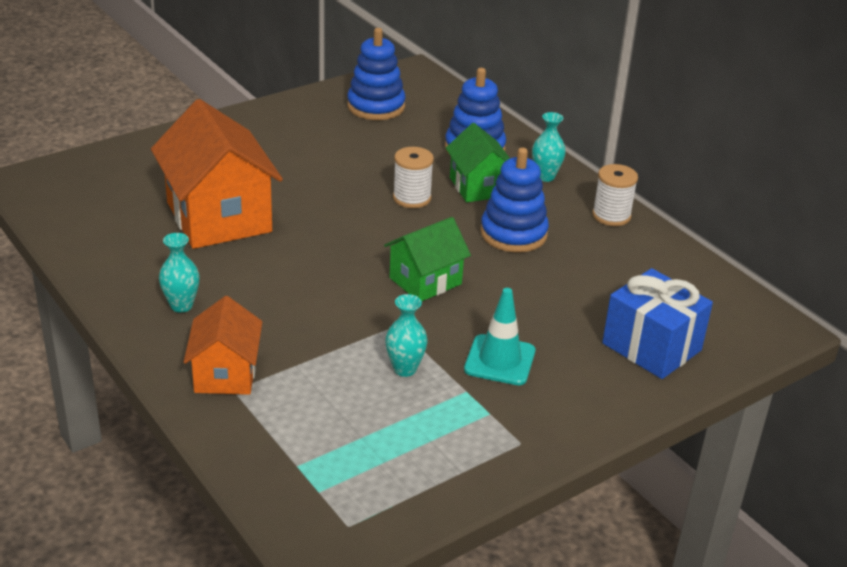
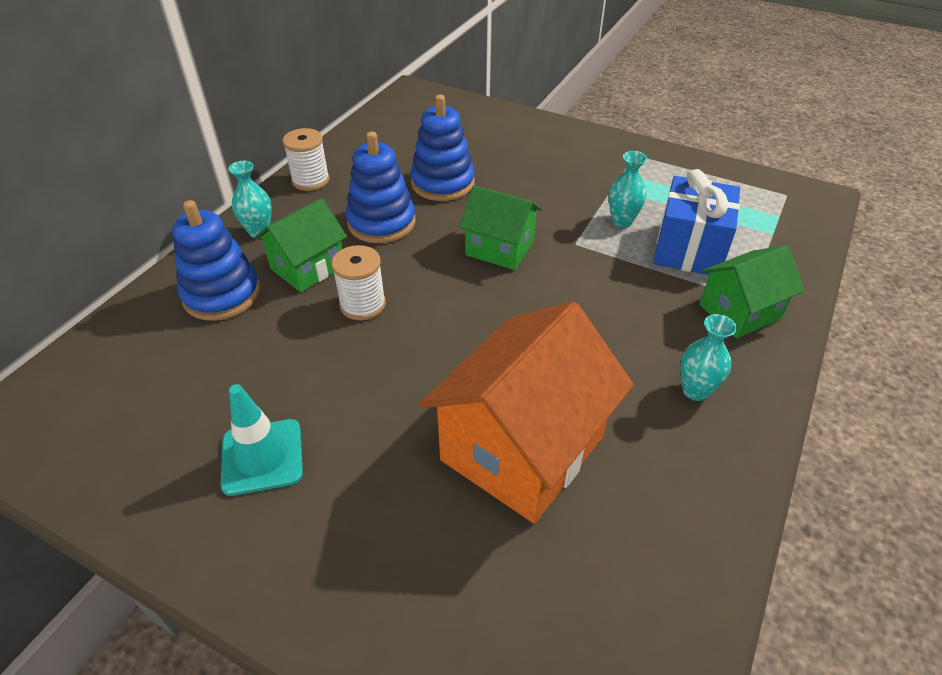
camera: 115 degrees left, 10 degrees up
orange house [184,296,262,395] -> green house [699,245,804,338]
blue stacking toy [347,28,406,120] -> blue stacking toy moved to [410,95,475,201]
turquoise traffic cone [464,288,535,385] -> turquoise traffic cone moved to [221,384,303,496]
blue gift [602,268,713,379] -> blue gift moved to [653,169,740,275]

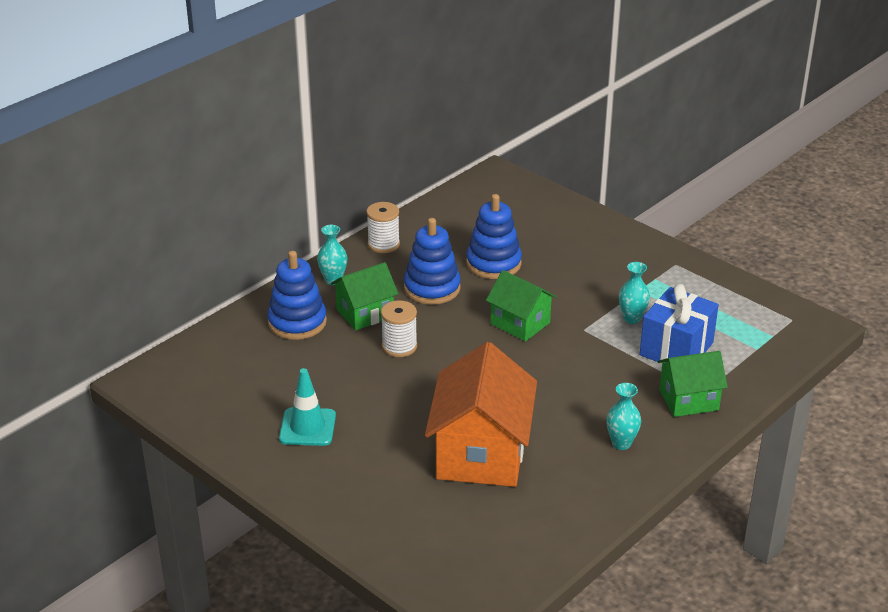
camera: 15 degrees right, 10 degrees down
orange house [419,302,634,523] -> orange house turned 45 degrees counterclockwise [425,342,537,487]

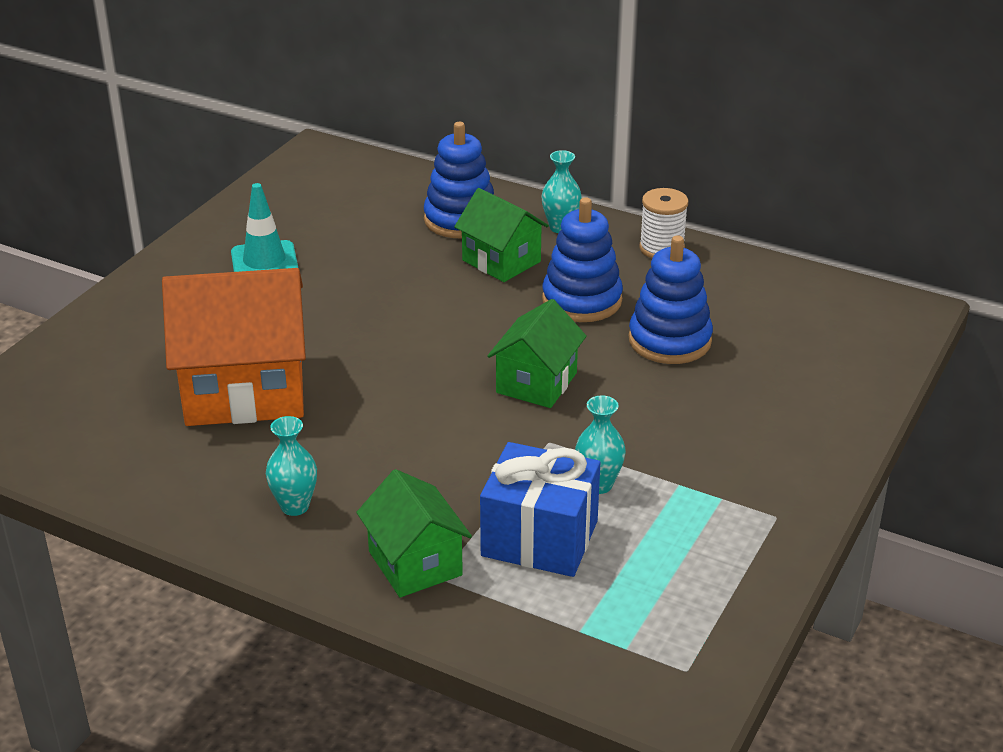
camera: 75 degrees right, 0 degrees up
white spool [381,300,417,357] -> none

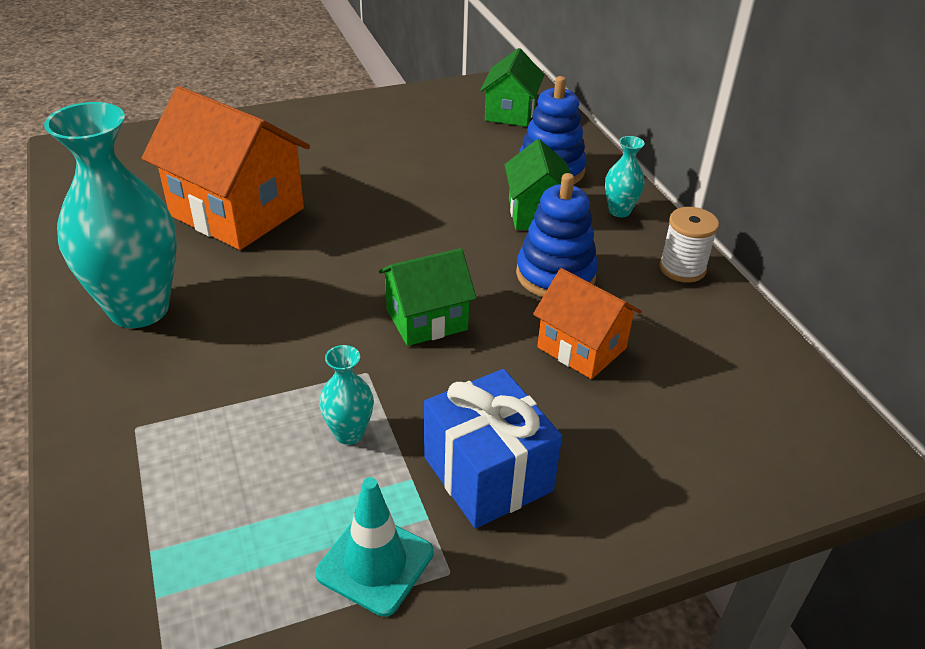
camera: 40 degrees right, 5 degrees up
turquoise traffic cone [231,183,298,272] -> turquoise traffic cone moved to [315,477,434,617]
turquoise vase [266,416,317,516] -> turquoise vase [44,102,177,328], size x2.28
green house [356,469,472,598] -> green house moved to [480,48,544,127]
blue gift [480,442,600,577] -> blue gift moved to [424,369,562,529]
blue stacking toy [629,235,713,364] -> orange house [533,268,642,379]

